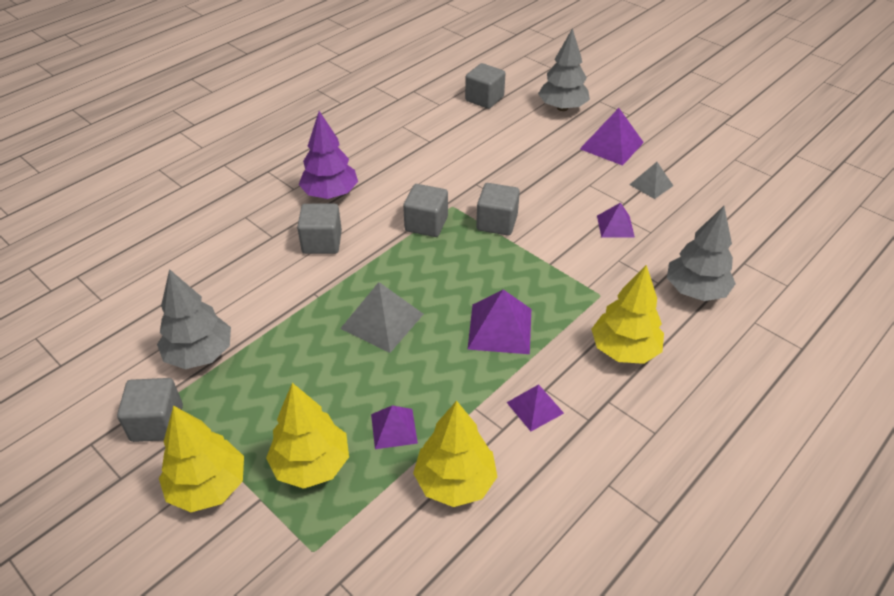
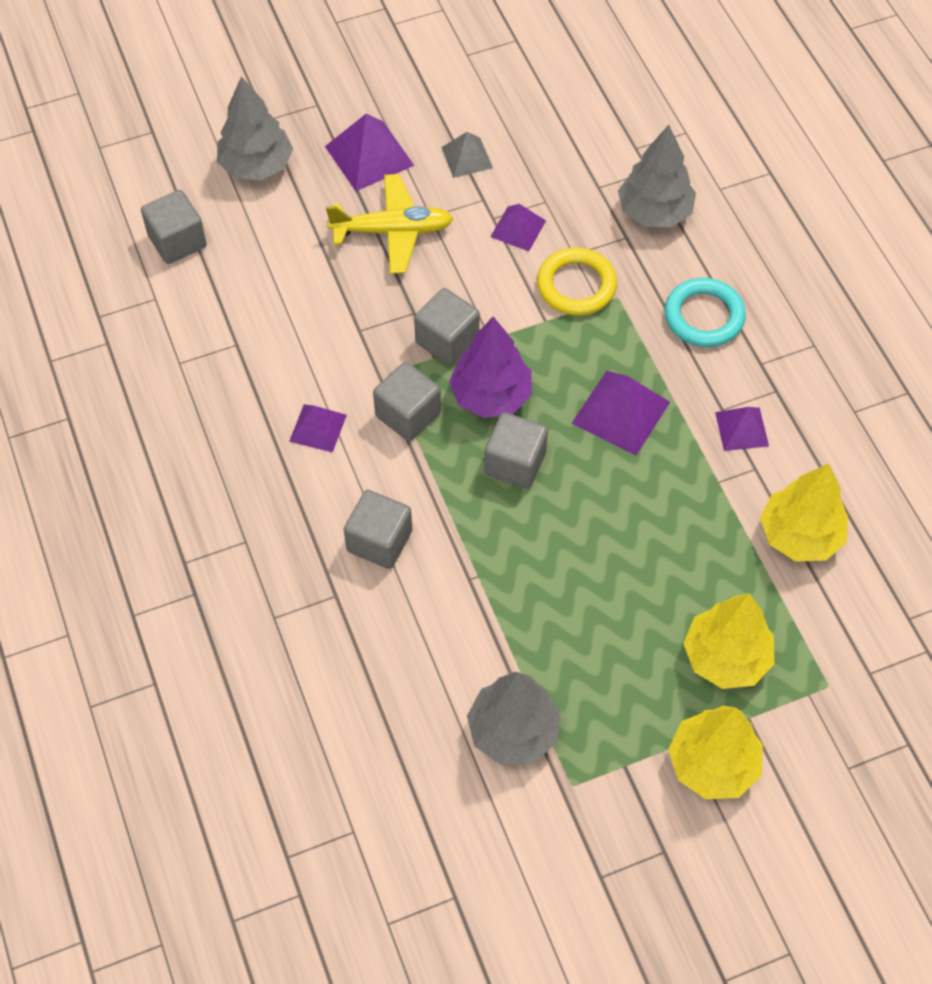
camera: 65 degrees left, 15 degrees up
grey cube [117,378,183,442] -> grey cube moved to [484,412,548,489]
purple tree [299,111,358,199] -> purple tree moved to [449,316,532,418]
grey pyramid [340,282,423,353] -> none
purple pyramid [371,406,418,449] -> purple pyramid moved to [289,404,347,452]
yellow tree [591,265,664,364] -> turquoise ring [664,278,746,347]
none -> yellow plane [326,174,454,274]
none -> yellow ring [537,247,617,316]

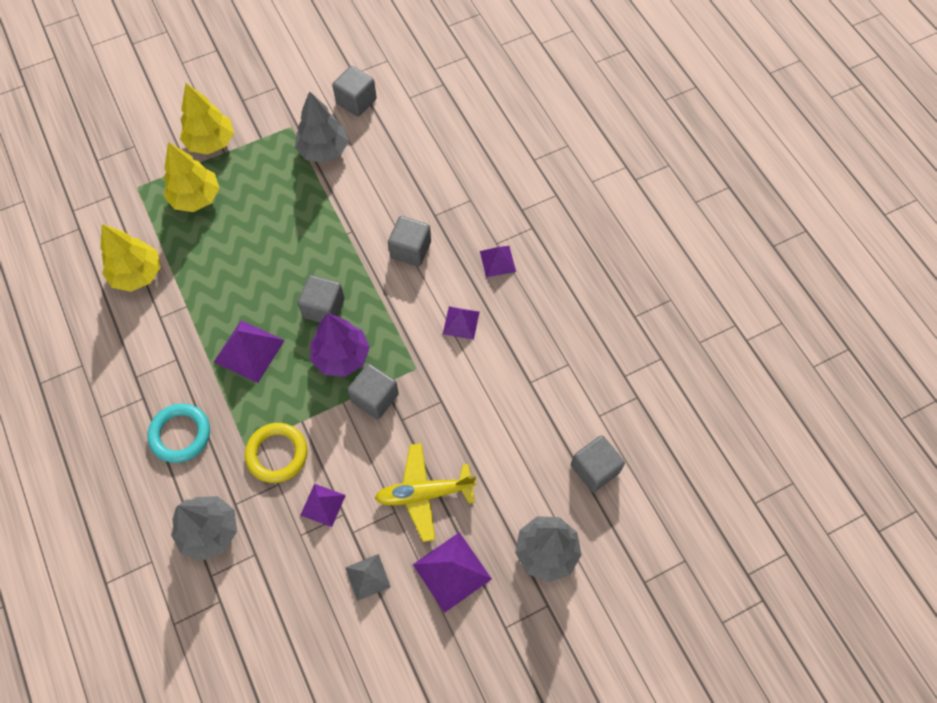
camera: 175 degrees right, 5 degrees up
grey cube [373,362,441,441] -> grey cube moved to [332,66,377,116]
purple pyramid [715,407,769,451] -> purple pyramid moved to [480,246,516,277]

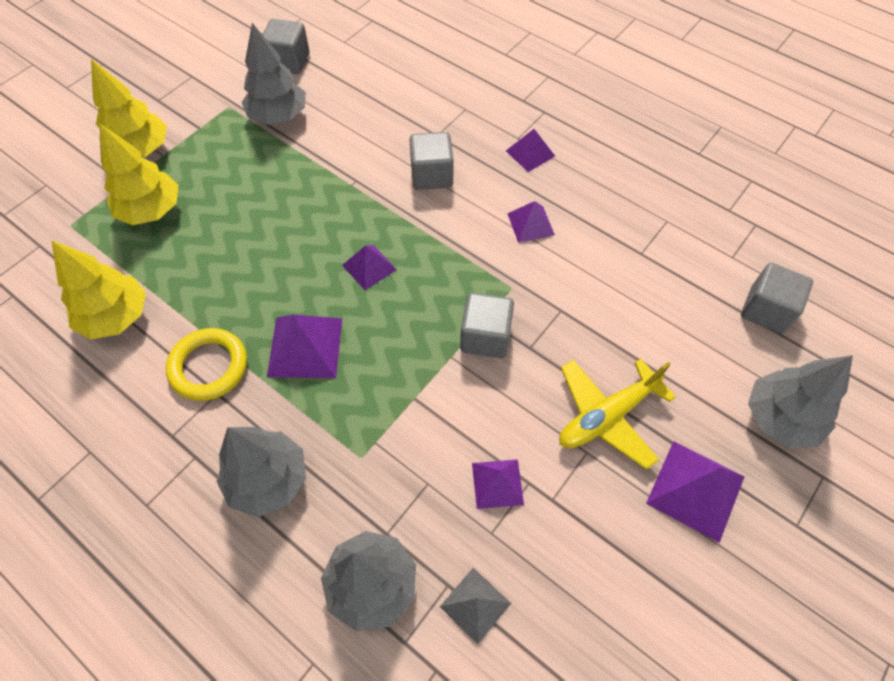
camera: 25 degrees left, 5 degrees down
turquoise ring [148,403,210,463] -> grey tree [217,427,306,517]
yellow ring [245,423,308,483] -> yellow ring moved to [166,328,247,401]
grey cube [298,275,345,322] -> purple pyramid [342,245,397,291]
purple tree [310,313,370,377] -> none
grey pyramid [345,554,391,601] -> grey pyramid moved to [440,568,511,644]

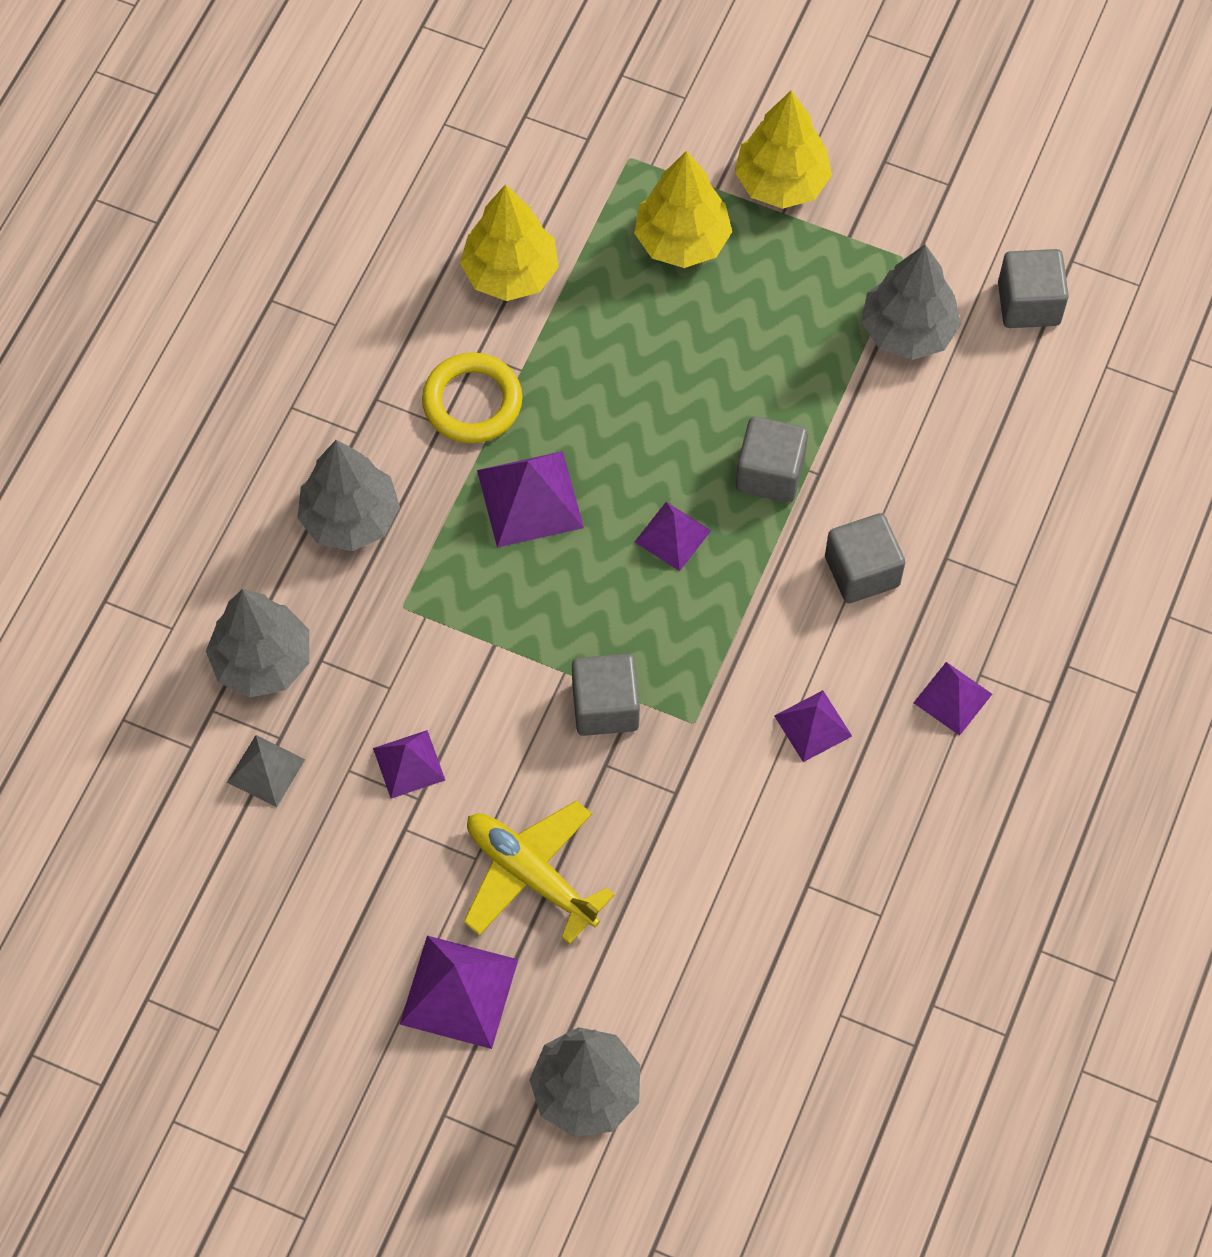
camera: 75 degrees right, 5 degrees up
grey cube [741,263,813,334] -> grey cube moved to [736,416,808,503]

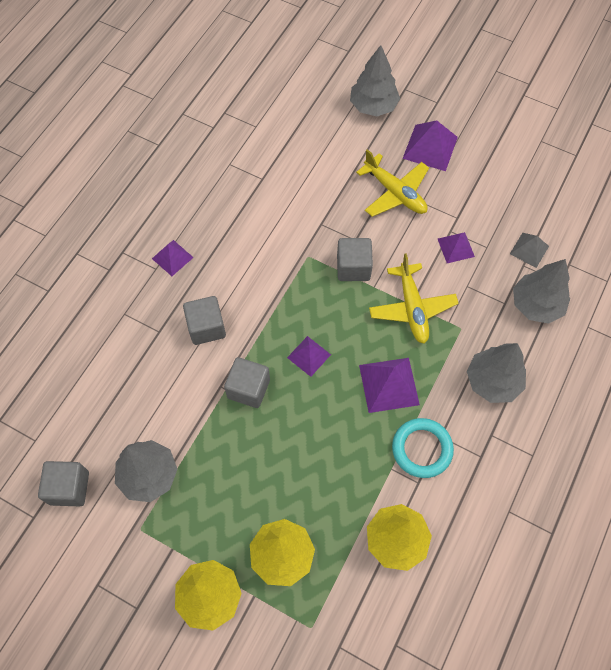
camera: 175 degrees left, 0 degrees up
yellow ring [422,352,522,443] -> turquoise ring [392,418,454,478]
purple pyramid [774,690,852,762] -> none
none -> yellow plane [369,253,459,344]

